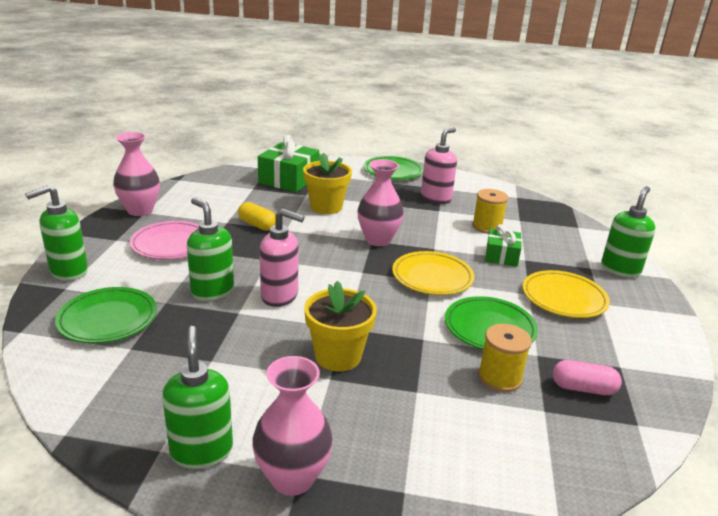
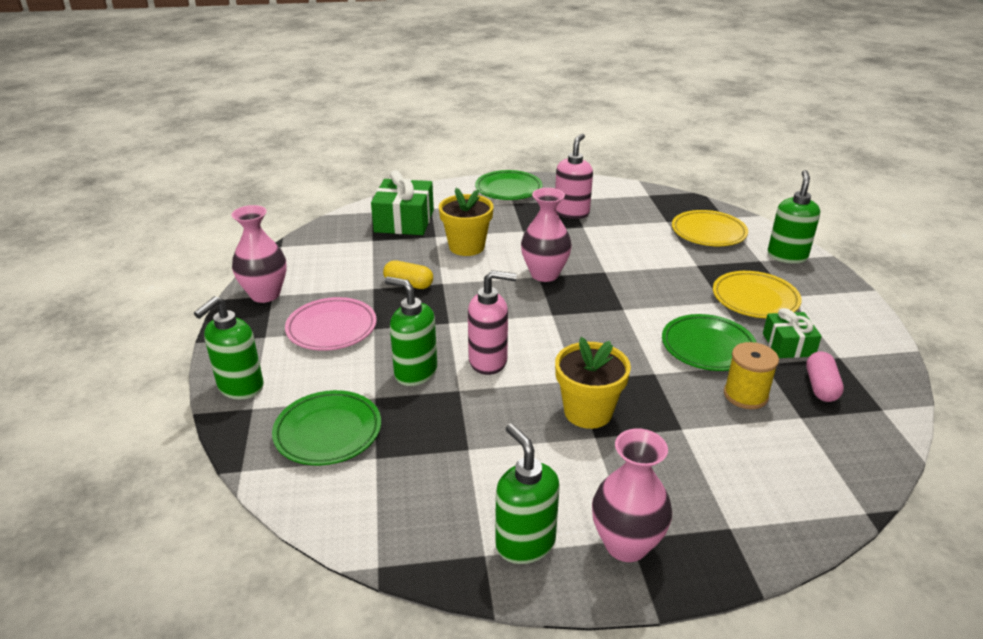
camera: 15 degrees left, 5 degrees up
yellow plate [392,251,474,295] -> yellow plate moved to [672,210,748,246]
yellow spool [472,189,508,234] -> none
green gift [485,224,522,267] -> green gift moved to [763,308,822,358]
pink capsule [553,360,622,395] -> pink capsule turned 75 degrees counterclockwise [806,352,844,402]

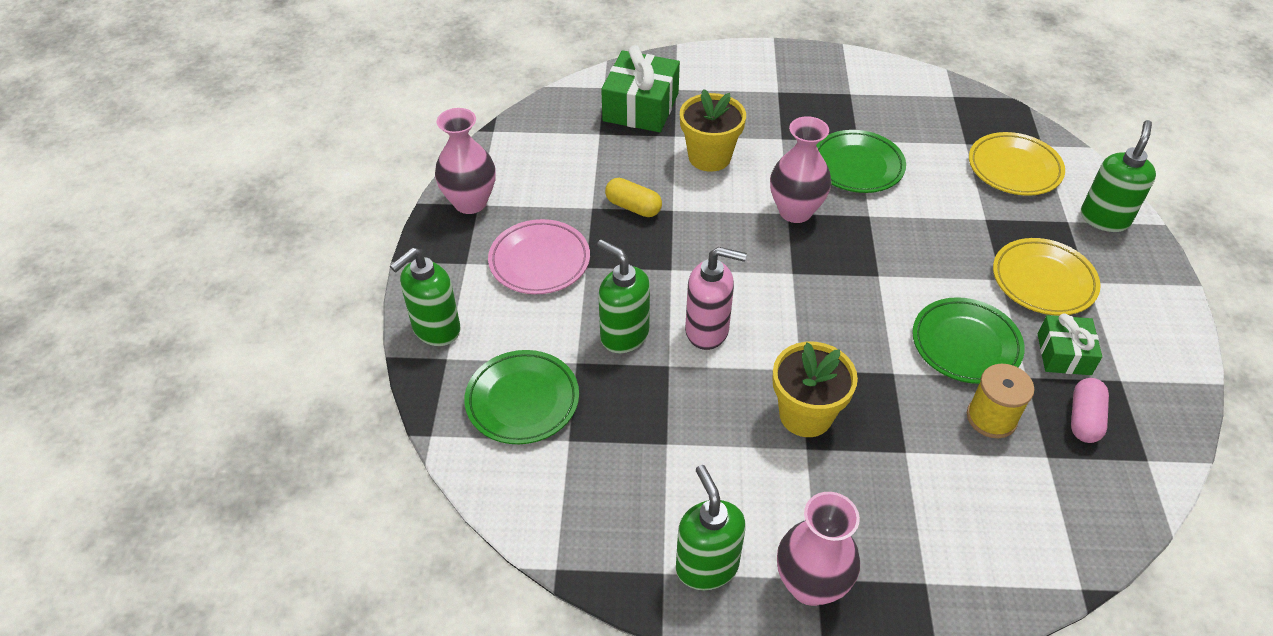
camera: 10 degrees right, 15 degrees up
green plate [475,170,542,200] -> green plate moved to [816,130,906,193]
pink soap dispenser [555,133,593,219] -> none

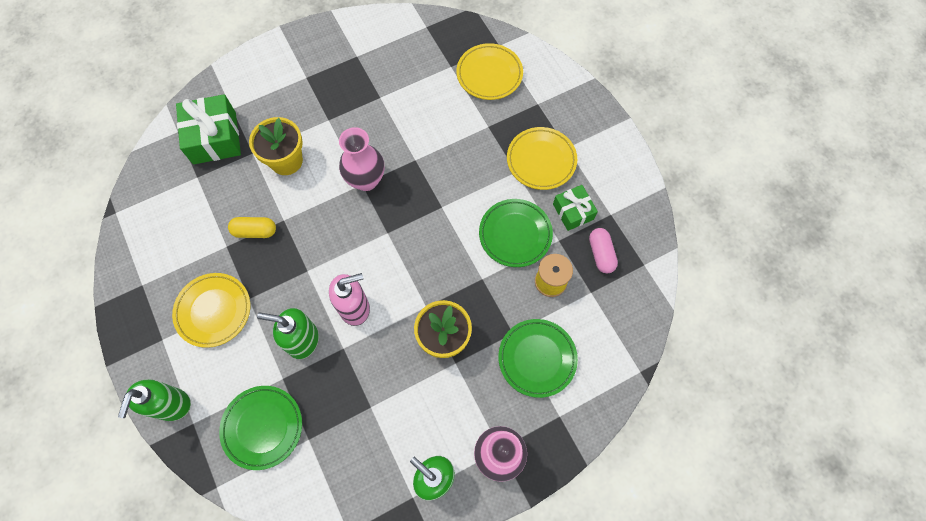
camera: 30 degrees left, 20 degrees up
pink vase [435,108,496,214] -> none
pink plate [488,219,590,294] -> yellow plate [172,273,250,348]
green plate [816,130,906,193] -> green plate moved to [498,319,578,398]
green soap dispenser [1081,120,1156,232] -> none

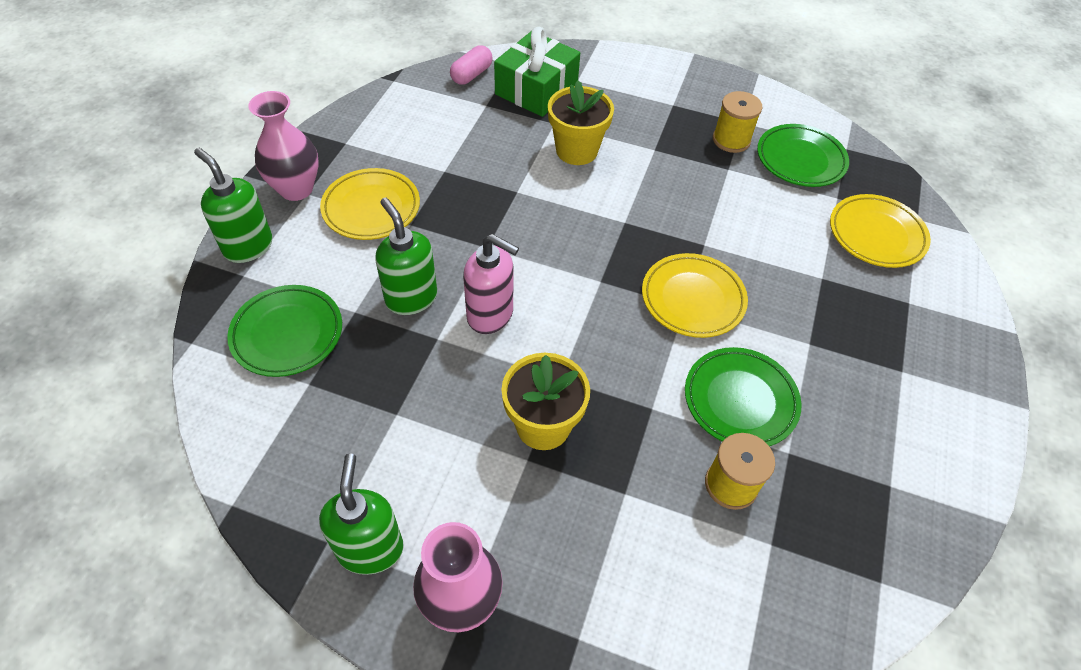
camera: 45 degrees right, 15 degrees down
green soap dispenser [118,380,191,421] -> green soap dispenser turned 75 degrees clockwise [194,148,273,263]
yellow capsule [228,217,276,238] -> none
pink vase [339,127,384,191] -> pink vase moved to [248,91,319,201]
green plate [498,319,578,398] -> green plate moved to [757,124,849,187]
yellow plate [507,127,577,190] -> yellow plate moved to [642,253,748,338]
green gift [553,185,598,231] -> none
pink capsule [589,228,618,273] -> pink capsule moved to [450,45,493,85]
none -> yellow spool [713,91,762,153]

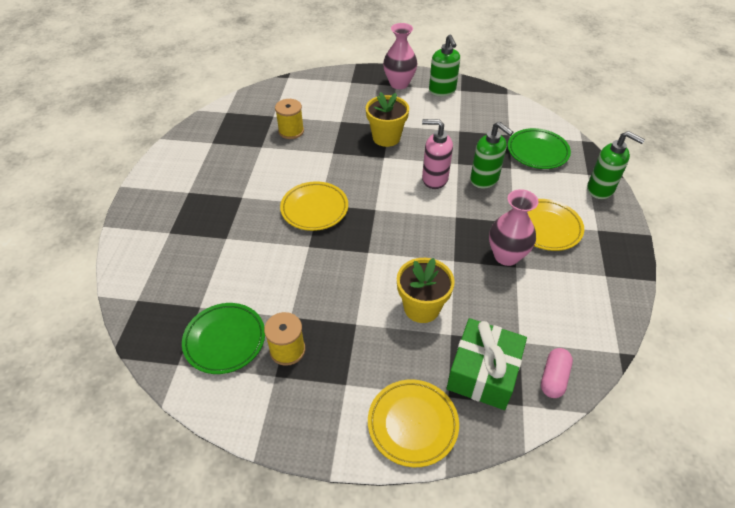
camera: 170 degrees right, 5 degrees down
pink vase [248,91,319,201] -> pink vase moved to [489,189,539,266]
green plate [685,347,802,446] -> none
yellow plate [830,194,931,268] -> yellow plate moved to [368,379,459,467]

